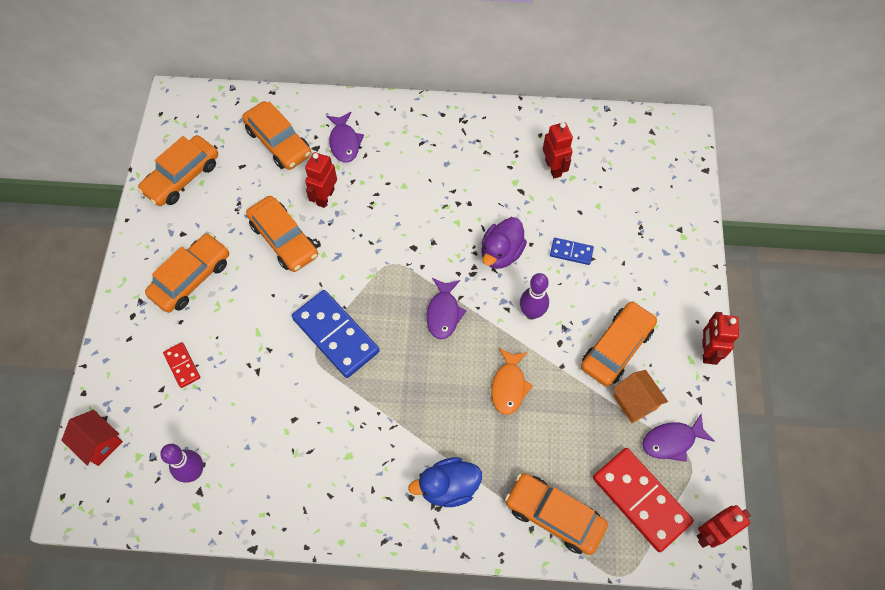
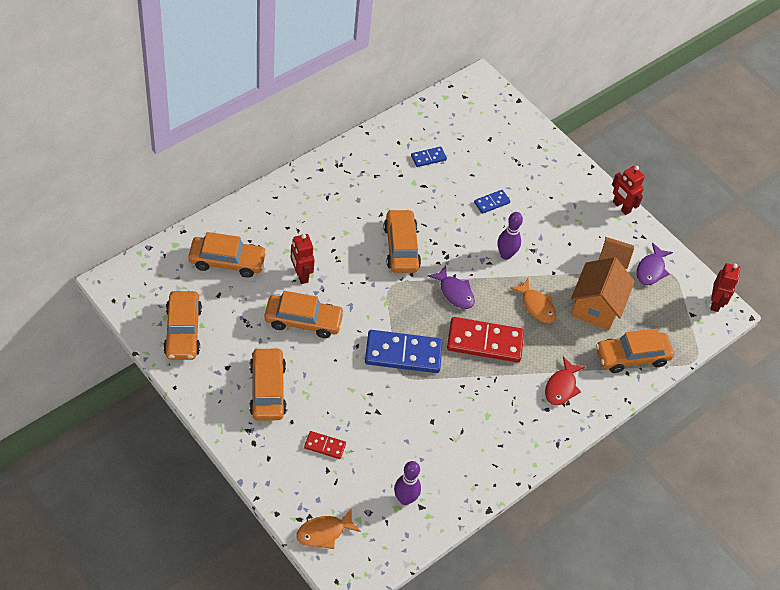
camera: 50 degrees left, 10 degrees down
red house [61,410,123,466] -> orange fish [296,509,361,549]
purple fish [326,112,364,163] -> none
blue duck [408,457,482,507] -> red fish [545,357,585,405]
purple duck [481,217,527,269] -> none
red robot [543,122,573,178] -> blue domino [411,147,447,167]
orange car [581,301,657,387] -> orange car moved to [384,209,421,273]
red domino [593,448,694,552] -> red domino moved to [447,317,524,363]
none -> orange house [571,257,635,330]

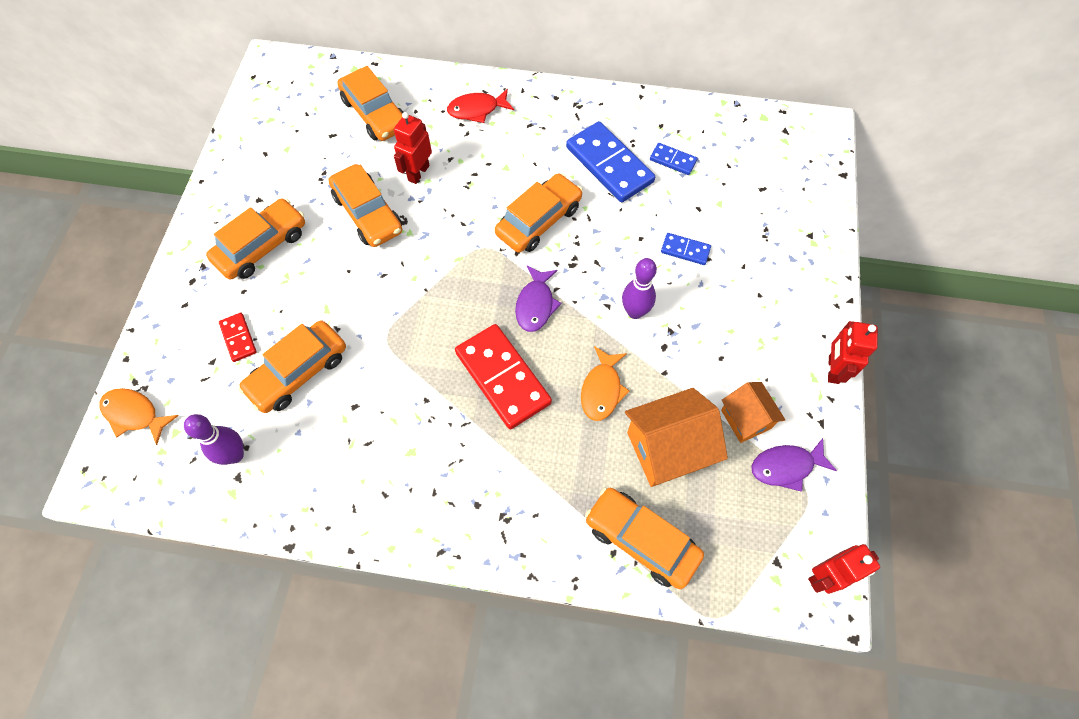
camera: 55 degrees right, 10 degrees up
orange car [163,291,202,360] -> orange car moved to [238,320,346,413]
blue domino [365,330,443,373] -> blue domino moved to [566,121,655,202]
red fish [545,357,585,405] -> red fish moved to [447,89,514,123]

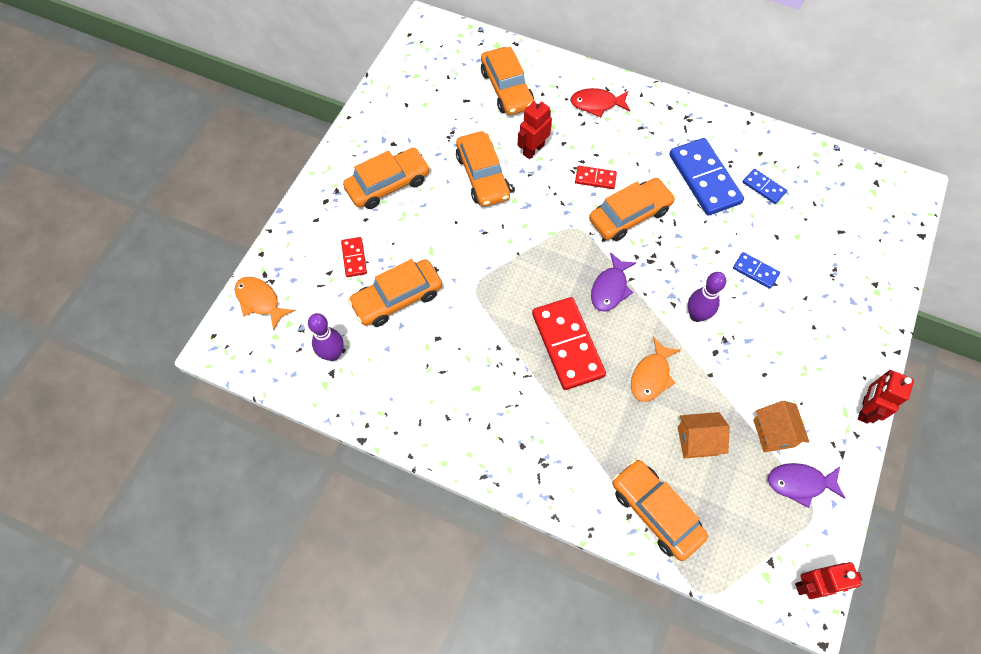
camera: 15 degrees right, 0 degrees up
orange house [625,388,728,487] -> orange house [678,412,730,458], size x0.61
none -> red domino [575,166,617,189]

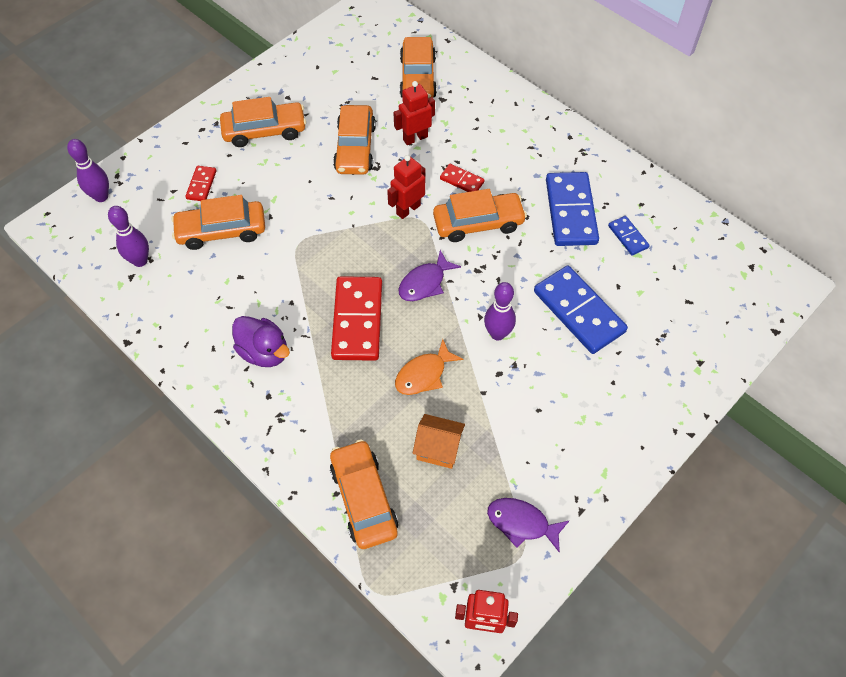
camera: 20 degrees right, 5 degrees down
orange fish [235,277,295,330] -> purple bowling pin [67,139,109,202]
red fish [570,88,630,118] -> none
blue domino [733,252,780,289] -> blue domino [534,266,628,354], size x2.05
orange house [753,401,809,452] -> none
red robot [858,370,914,424] -> red robot moved to [387,155,425,219]
none -> purple duck [232,316,290,367]

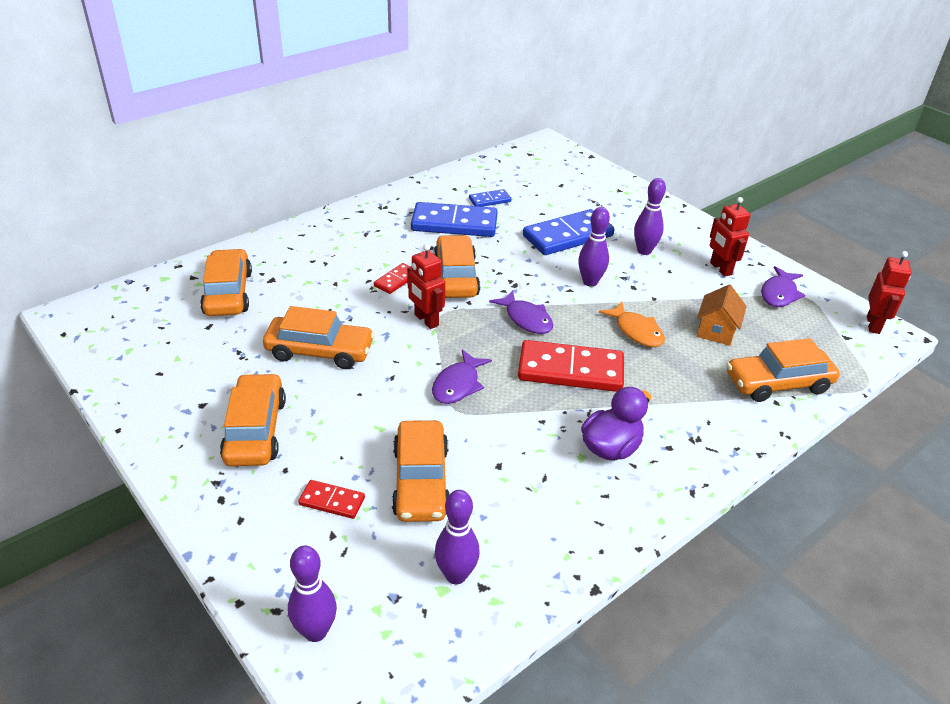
camera: 85 degrees left, 20 degrees down
red robot [393,81,435,145] -> red robot moved to [710,197,751,277]
orange car [400,37,437,98] -> orange car turned 105 degrees counterclockwise [200,249,252,316]
none -> purple fish [432,349,492,404]
none -> purple bowling pin [634,178,666,255]

